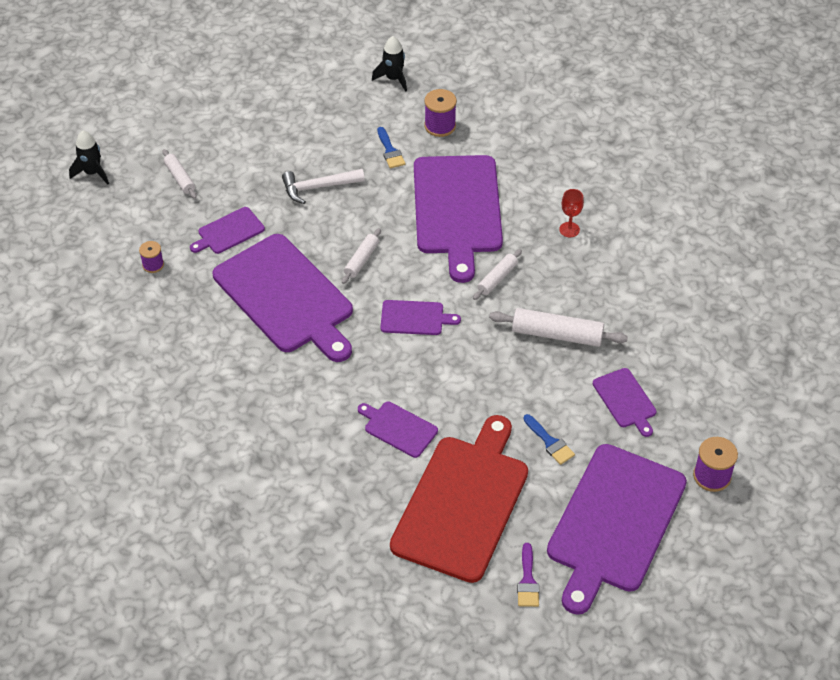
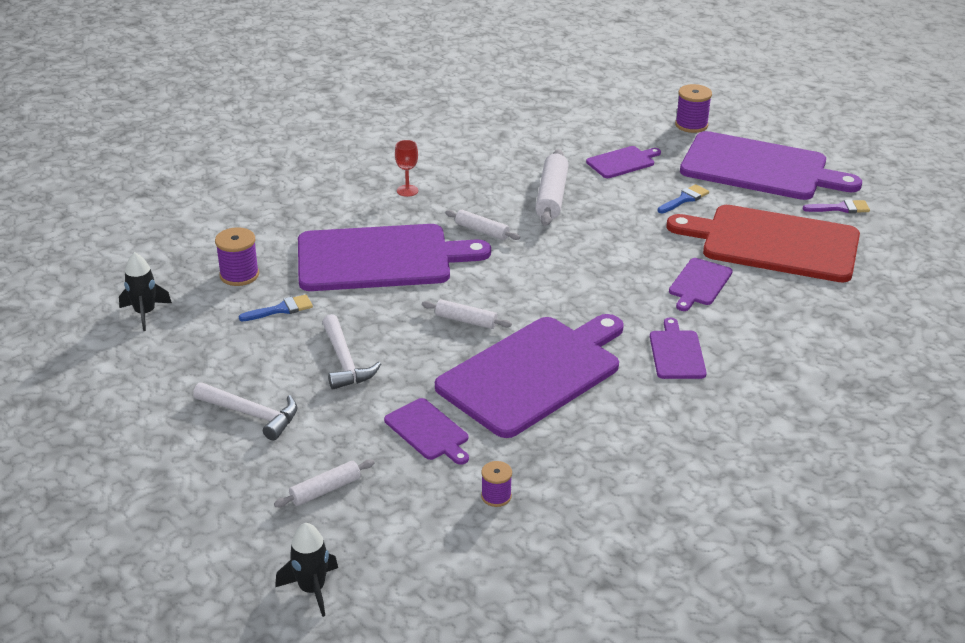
camera: 95 degrees left, 15 degrees down
purple cutting board [380,300,461,335] -> purple cutting board moved to [650,317,707,379]
none -> white hammer [193,382,298,440]

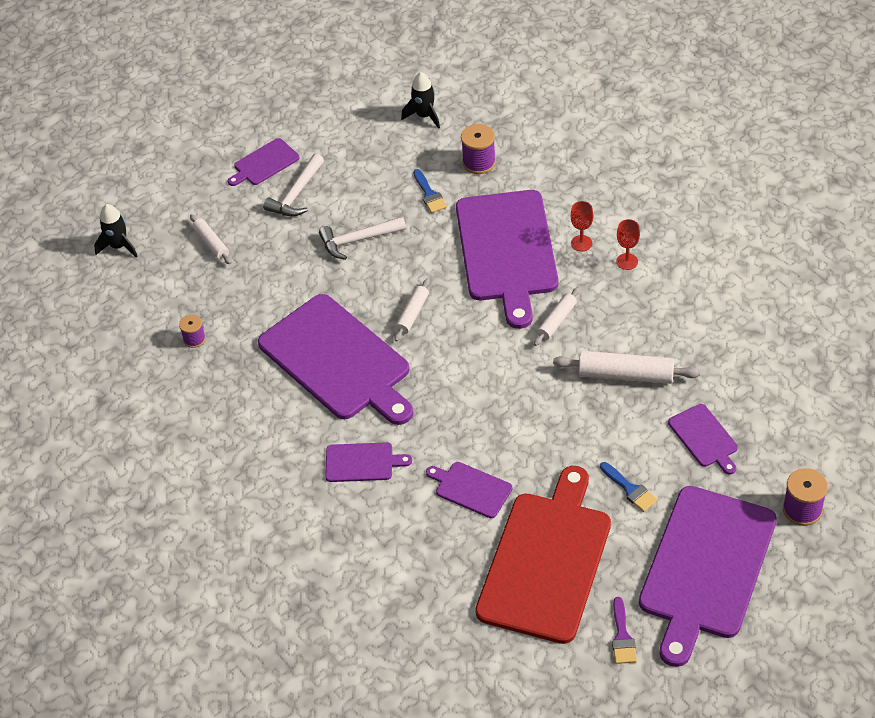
camera: 95 degrees right, 15 degrees up
purple cutting board [384,398,469,465] -> purple cutting board moved to [228,138,299,186]
none -> red goblet [571,201,593,251]

